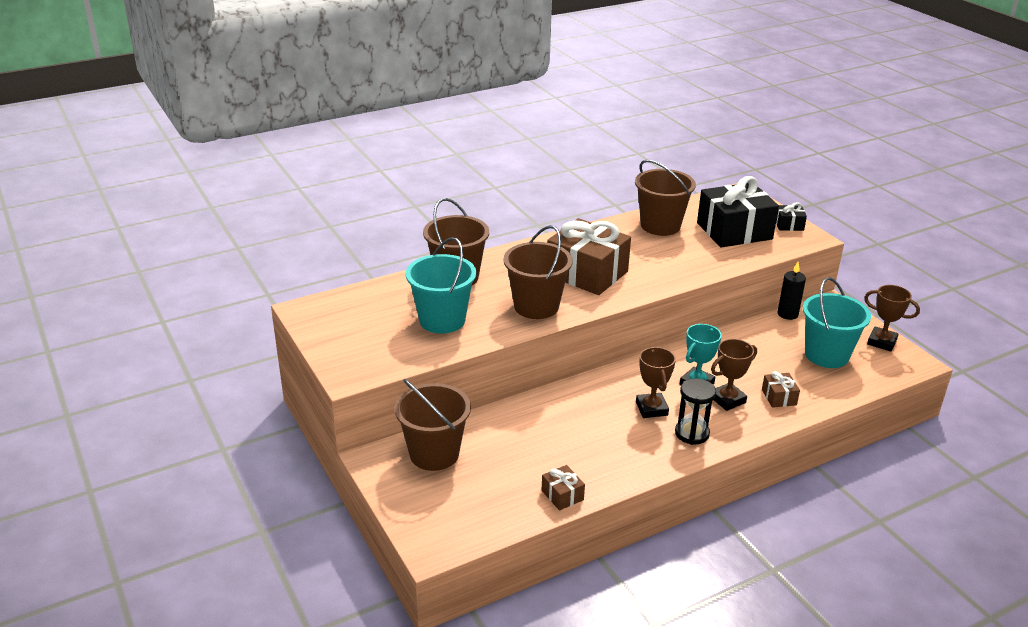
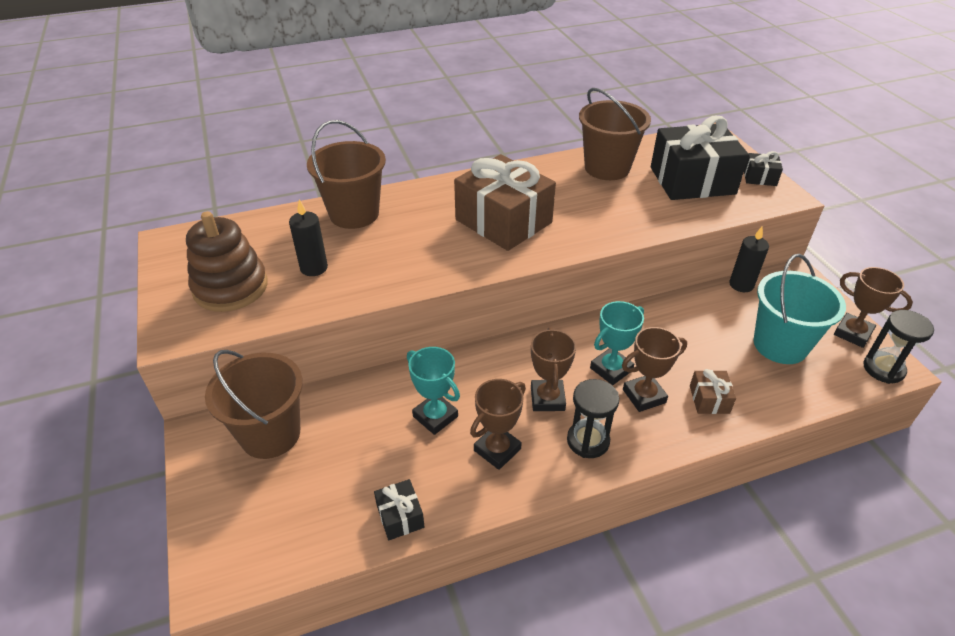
camera: 10 degrees right, 10 degrees up
turquoise bucket [406,237,476,334] -> black candle [289,199,328,276]
brown bucket [503,225,573,319] -> none
brown gift [542,465,585,511] -> black gift [374,479,424,540]
none -> brown stacking toy [186,211,268,312]
none -> turquoise trophy [407,347,460,435]
none -> brown trophy [470,379,526,470]
none -> black hourglass [863,310,934,384]

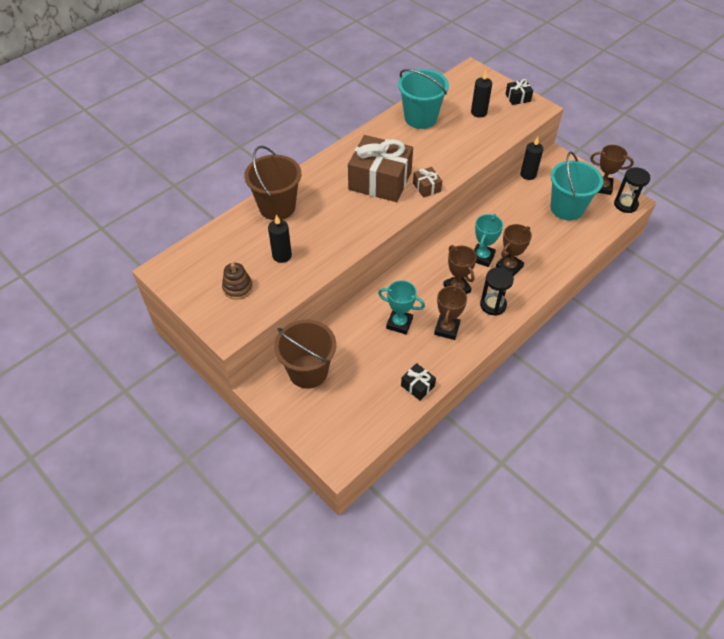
camera: 25 degrees left, 10 degrees up
brown stacking toy [186,211,268,312] -> brown stacking toy [222,263,253,300], size x0.57
brown bucket [579,88,651,180] -> turquoise bucket [398,69,449,129]
black gift [651,116,749,200] -> black candle [471,71,492,118]
brown gift [690,369,736,414] -> brown gift moved to [413,167,442,198]

